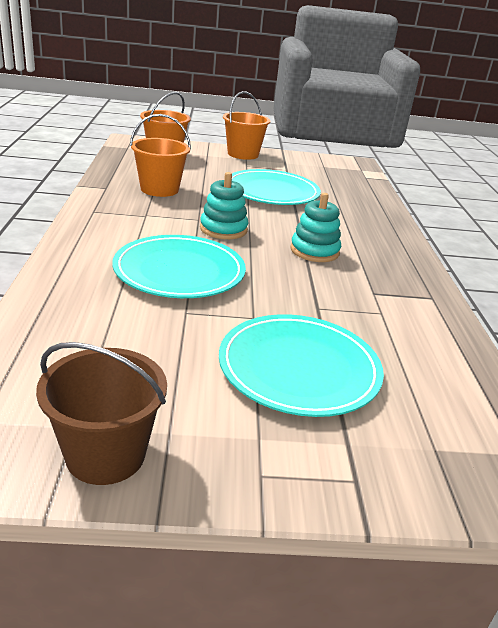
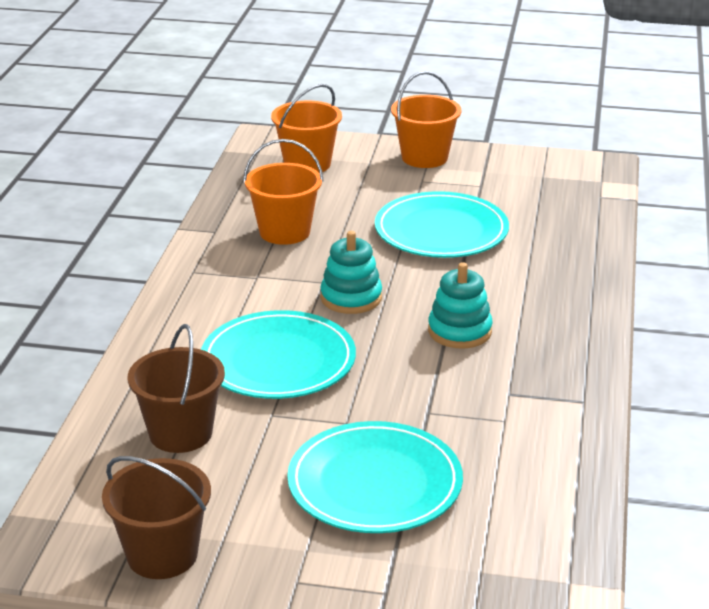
camera: 15 degrees right, 0 degrees up
none -> brown bucket [128,324,225,453]

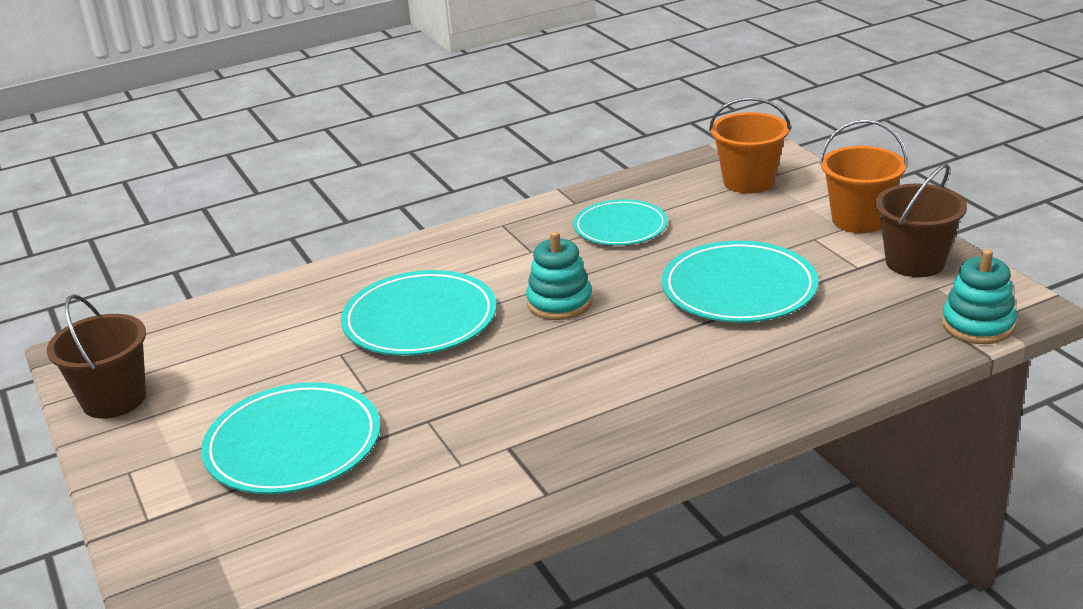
camera: 55 degrees right, 0 degrees up
brown bucket [128,324,225,453] -> brown bucket moved to [875,164,967,277]
orange bucket [243,139,324,245] -> turquoise plate [573,199,667,246]
turquoise stacking toy [428,262,493,348] -> turquoise stacking toy moved to [942,249,1017,344]

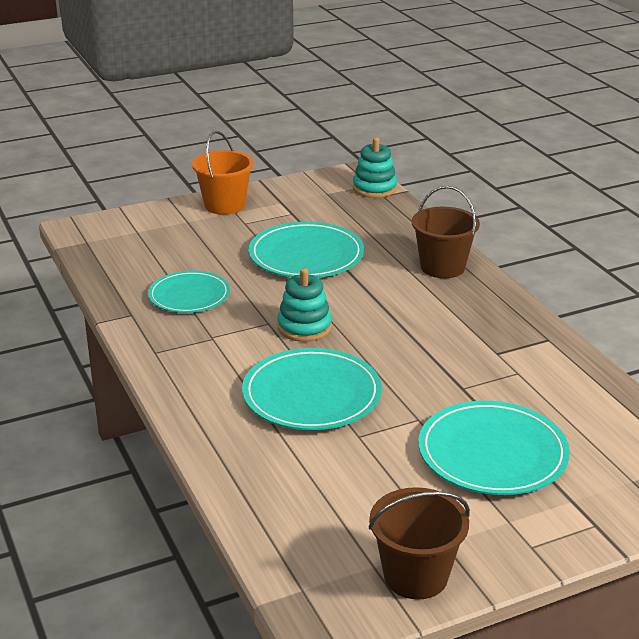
camera: 90 degrees left, 0 degrees up
orange bucket [709,97,791,194] -> none
brown bucket [875,164,967,277] -> brown bucket moved to [412,186,480,278]

